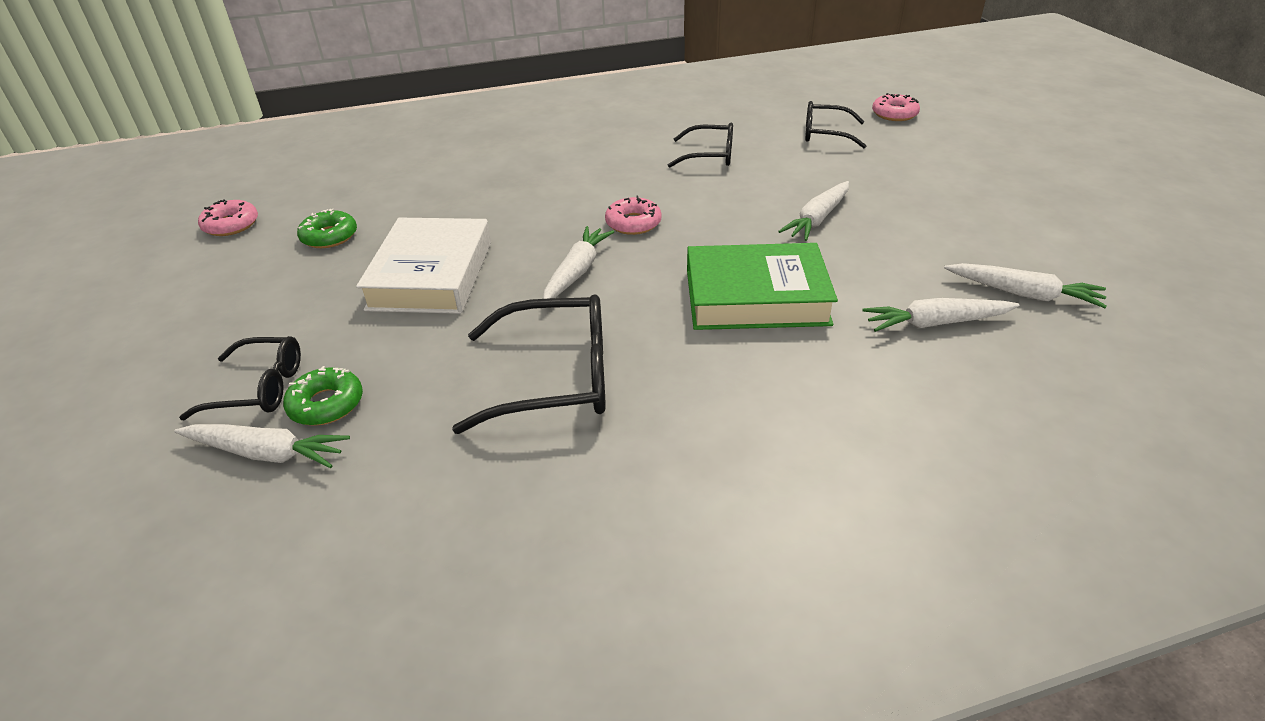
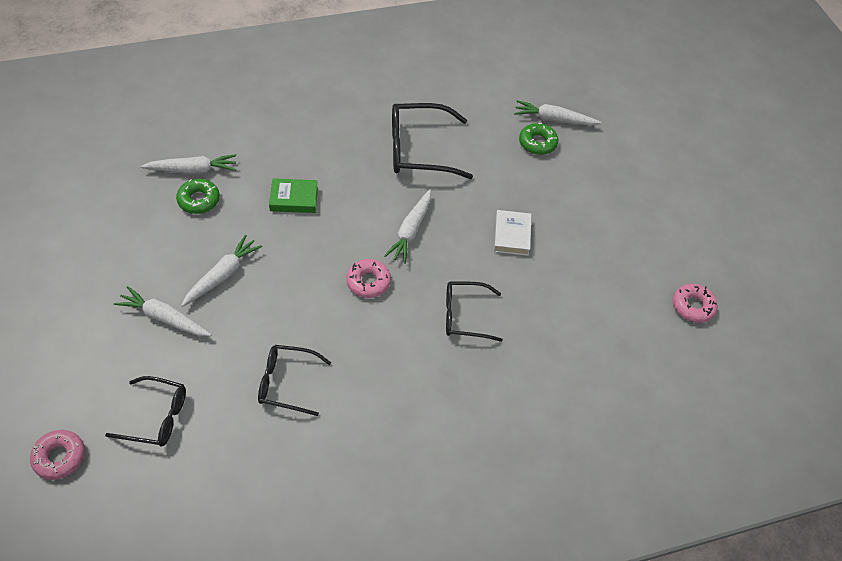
camera: 175 degrees right, 15 degrees up
black glasses [179,336,301,420] -> black glasses moved to [446,281,503,342]
green donut [297,209,357,248] -> green donut moved to [176,179,220,214]
white book [356,218,491,314] -> white book [494,210,531,256], size x0.53
green book [687,243,838,330] -> green book [269,178,318,213], size x0.53
white carrot [944,263,1107,308] -> white carrot moved to [114,286,211,336]

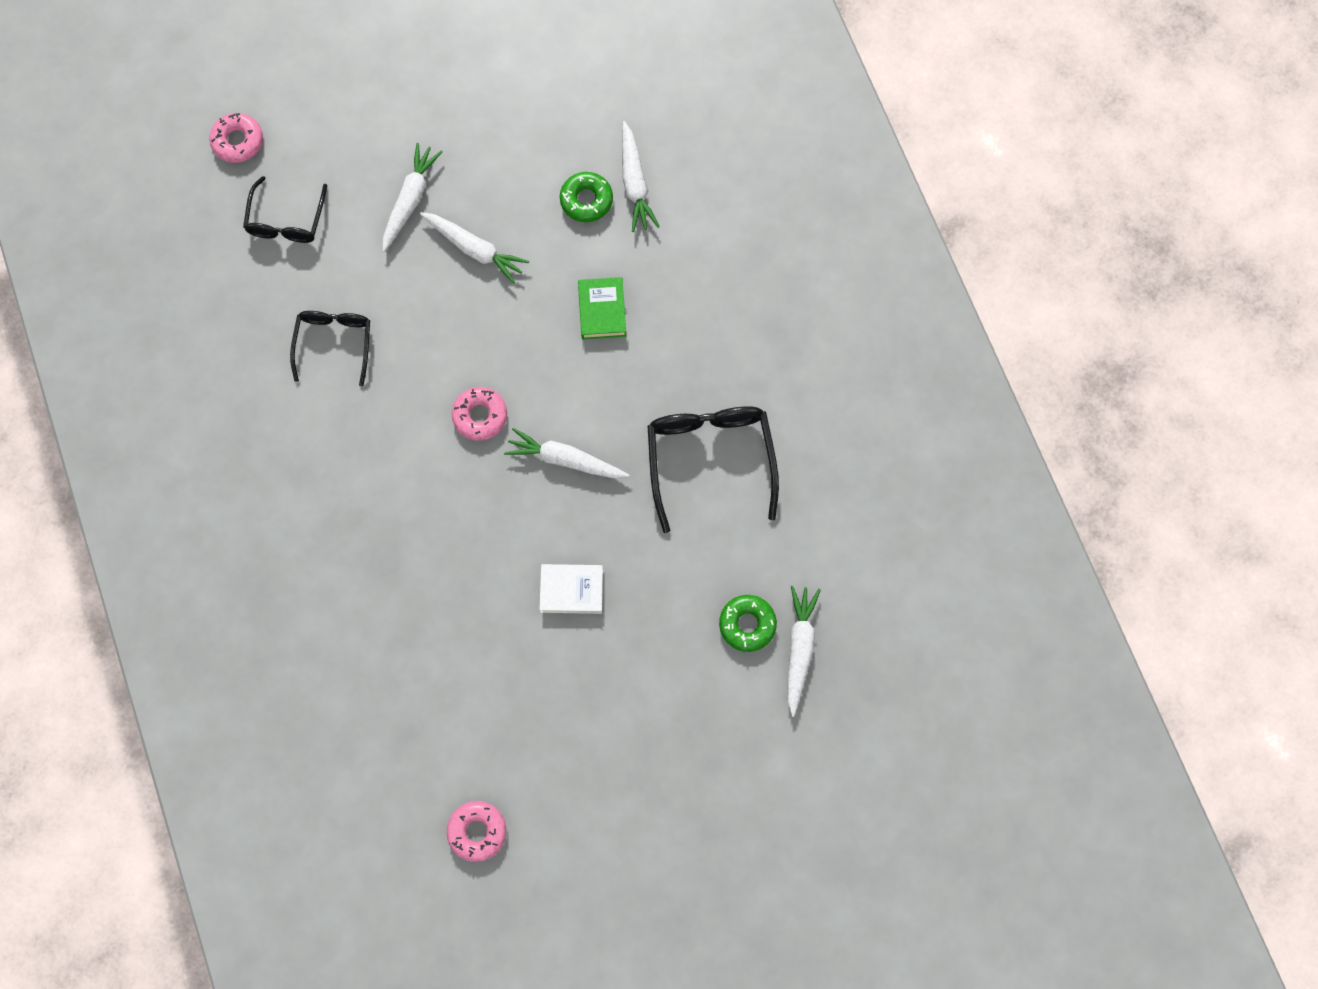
camera: 90 degrees right, 20 degrees up
black glasses [446,281,503,342] -> none

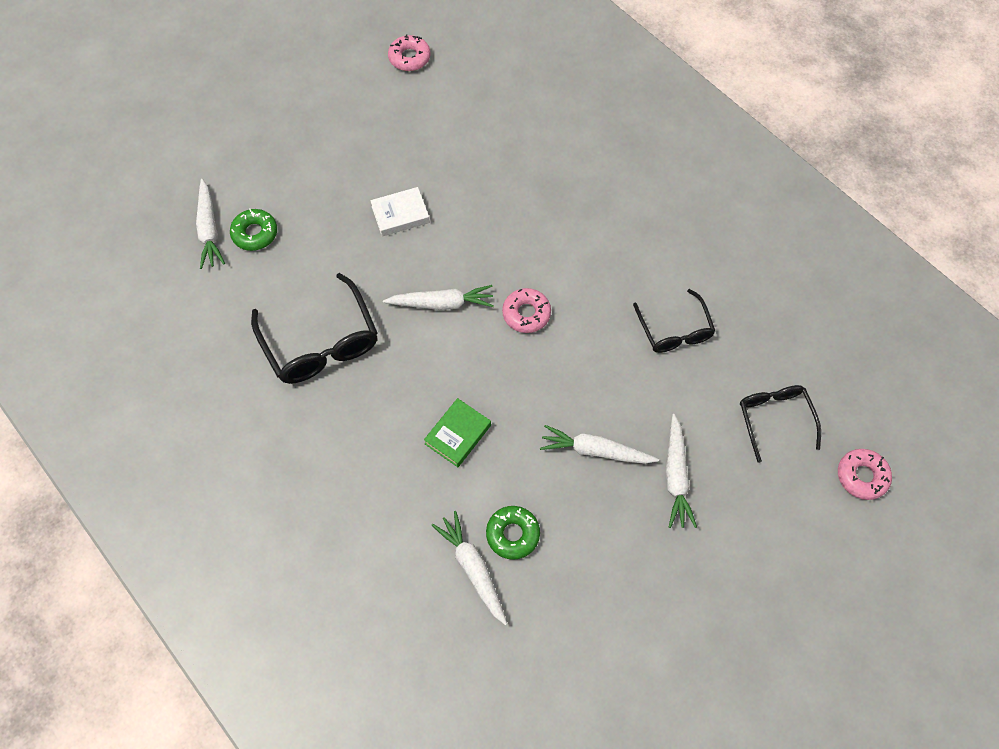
camera: 160 degrees right, 10 degrees down
green book [578,277,626,339] -> green book turned 60 degrees clockwise [424,398,491,467]

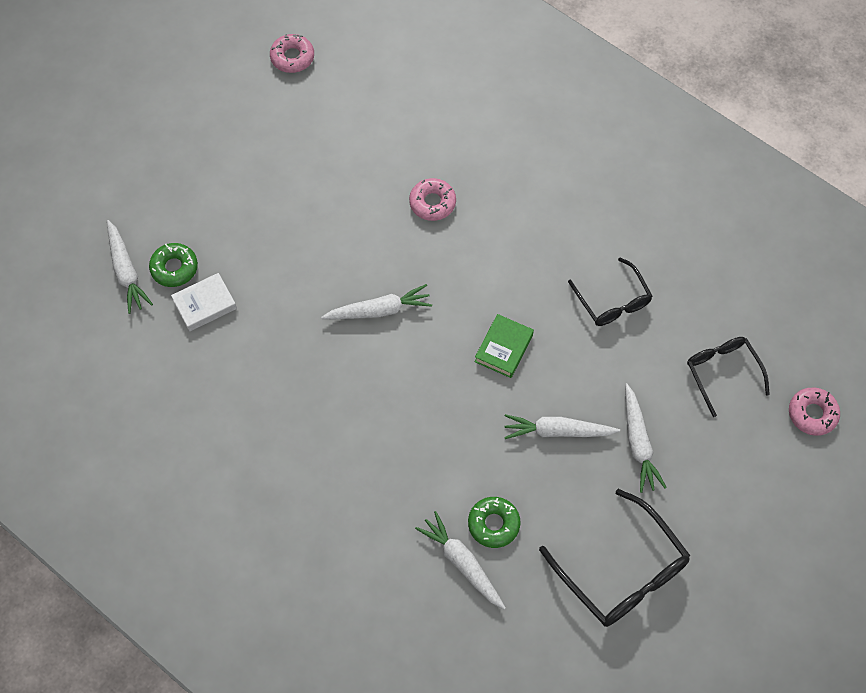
camera: 10 degrees left, 0 degrees up
black glasses [251,273,377,384] -> black glasses moved to [539,489,690,627]
white book [370,187,430,237] -> white book moved to [171,273,237,331]
green book [424,398,491,467] -> green book moved to [475,314,534,378]
pink donut [502,288,551,333] -> pink donut moved to [409,178,456,221]

